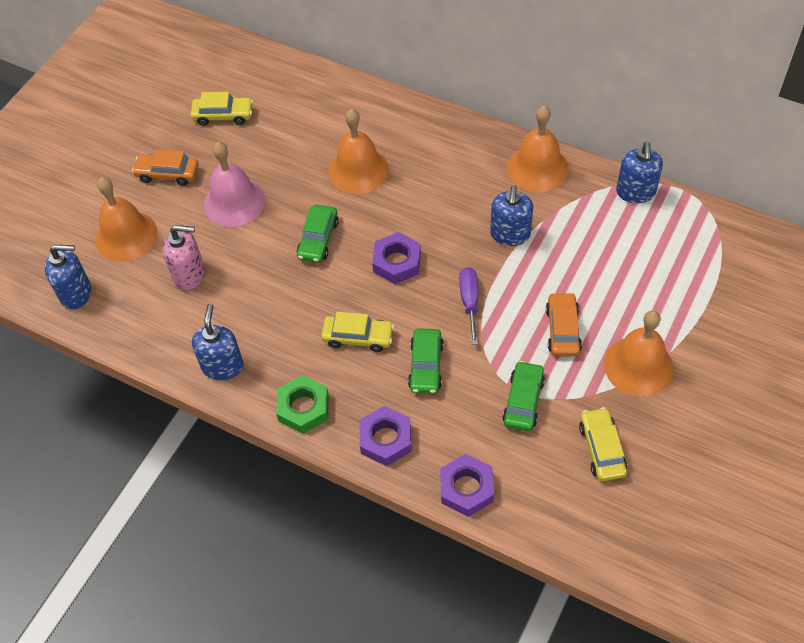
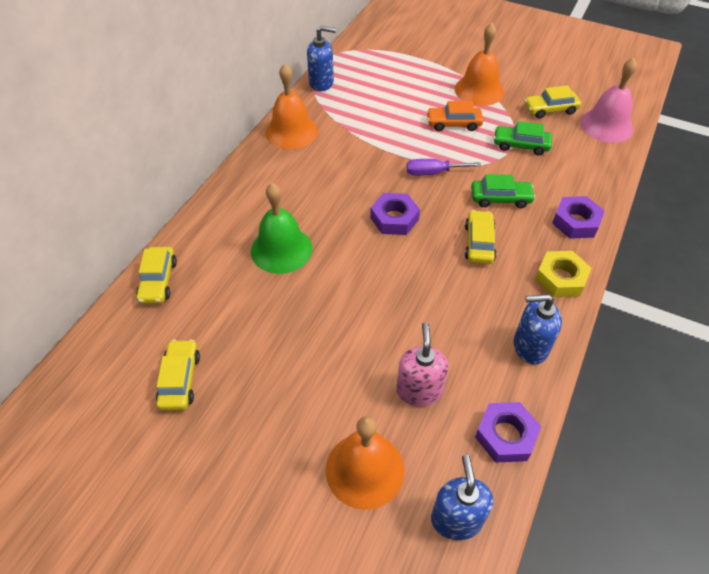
camera: 95 degrees left, 5 degrees down
orange car [132,150,199,186] -> none
pink bell [204,142,265,227] -> pink bell moved to [580,57,637,143]
green nut [276,375,329,434] -> yellow nut [535,251,591,297]
green car [297,205,339,263] -> none
orange bell [328,109,389,194] -> green bell [251,183,312,274]
purple nut [440,454,494,517] -> purple nut moved to [475,402,541,463]
blue soap dispenser [490,185,533,246] -> none
none -> yellow car [136,247,177,304]

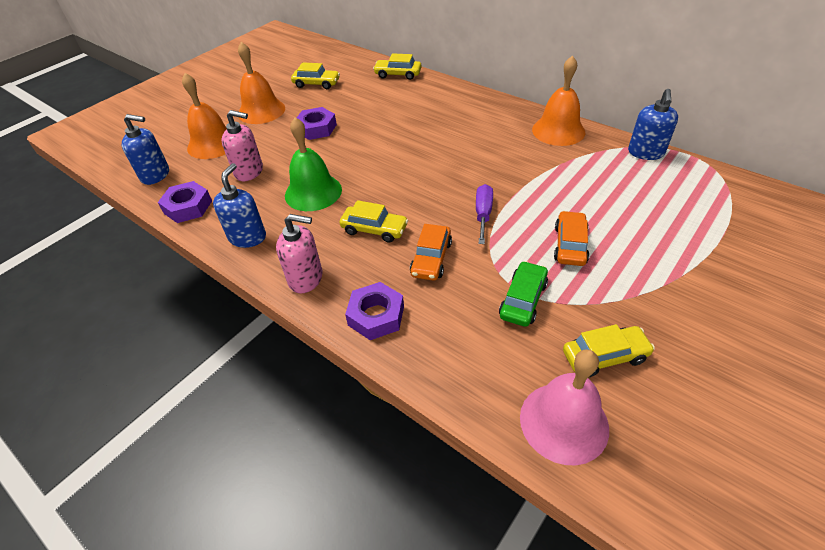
camera: 105 degrees right, 5 degrees down
green bell [251,183,312,274] -> green bell moved to [285,117,342,211]
purple nut [370,193,420,235] -> purple nut moved to [297,107,337,140]
orange bell [455,23,504,106] -> orange bell moved to [238,42,285,124]
green car [471,174,535,208] -> orange car [410,224,452,281]
yellow car [524,85,581,119] -> yellow car turned 75 degrees clockwise [563,324,655,377]
yellow nut [535,251,591,297] -> pink soap dispenser [276,214,323,293]

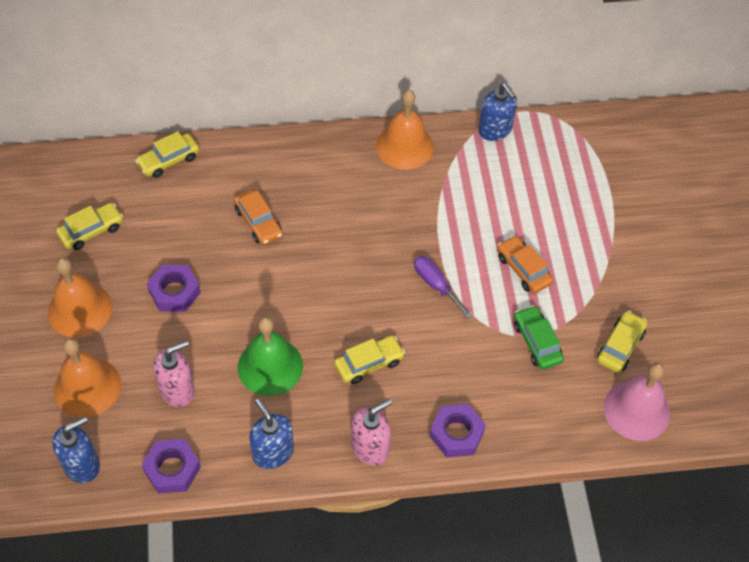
camera: 50 degrees left, 10 degrees up
orange car [410,224,452,281] -> orange car moved to [234,189,283,245]

